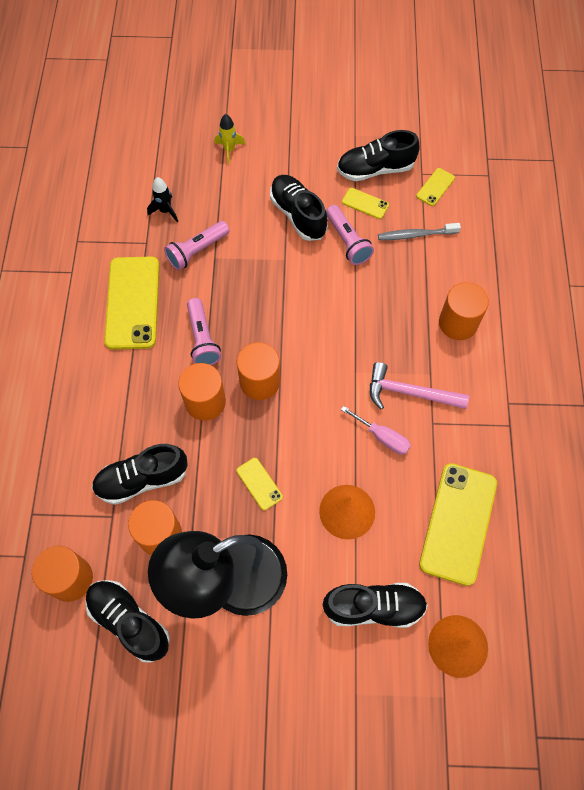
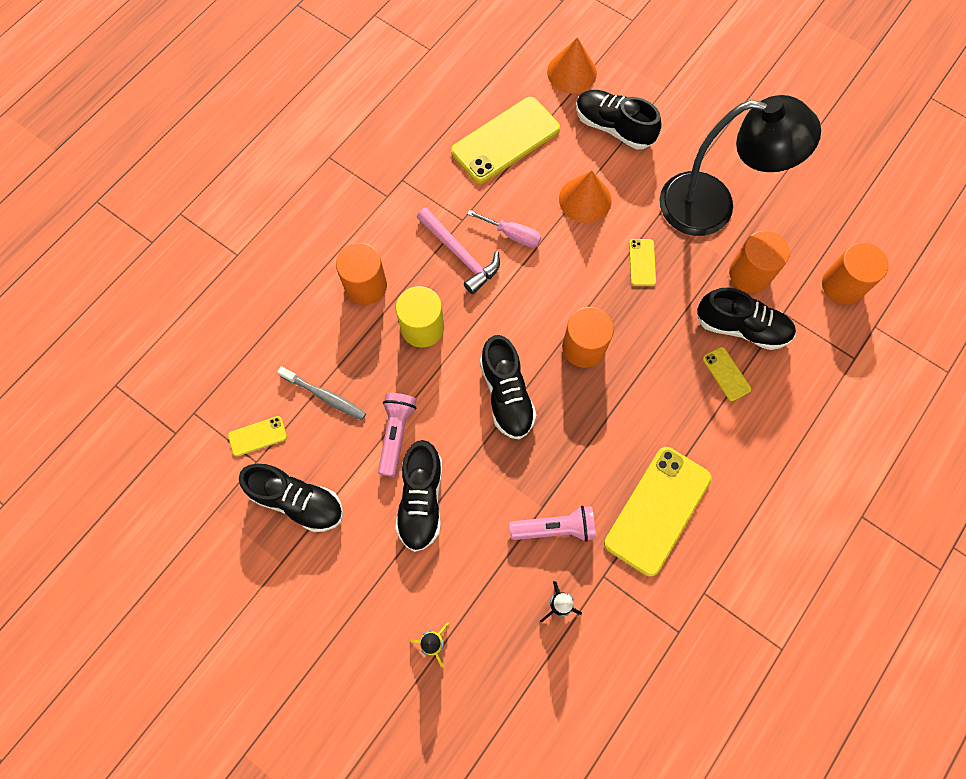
camera: 145 degrees left, 5 degrees up
black shoe [85,580,170,663] -> black shoe moved to [480,335,536,440]
orange cylinder [178,363,226,421] -> none
pink flashlight [187,298,221,365] -> none
pink screwdriver [341,406,411,455] -> pink screwdriver turned 135 degrees clockwise [467,210,541,248]
yellow phone [342,188,389,219] -> yellow phone moved to [703,347,751,401]
none -> yellow cylinder [396,286,444,348]

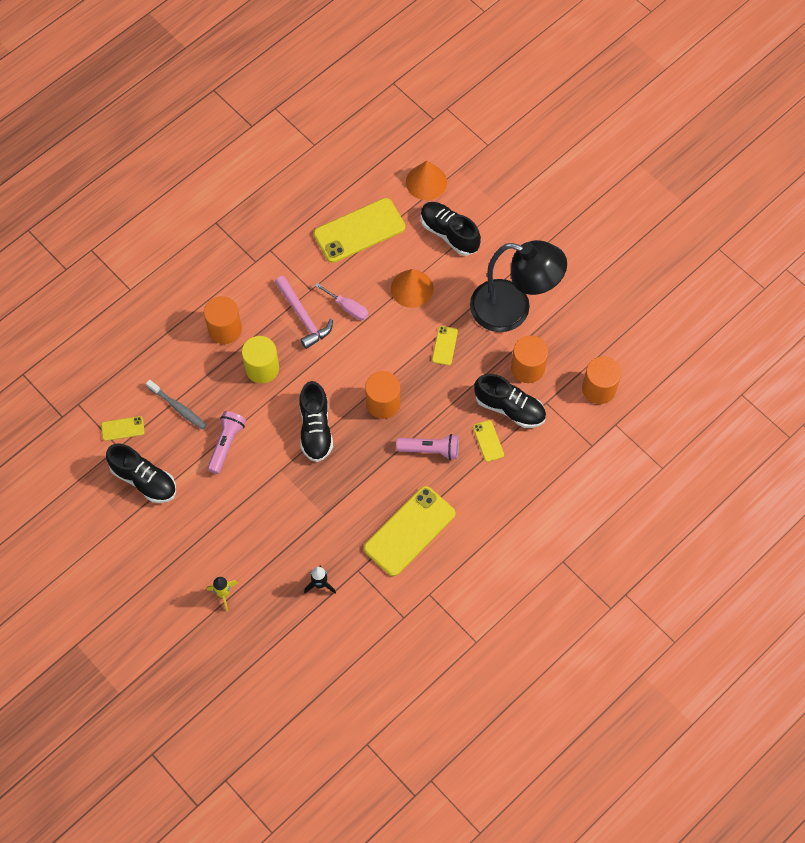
camera: 10 degrees right, 5 degrees down
black shoe [395,440,442,552] -> none
pink flashlight [509,506,596,542] -> pink flashlight moved to [396,434,459,460]

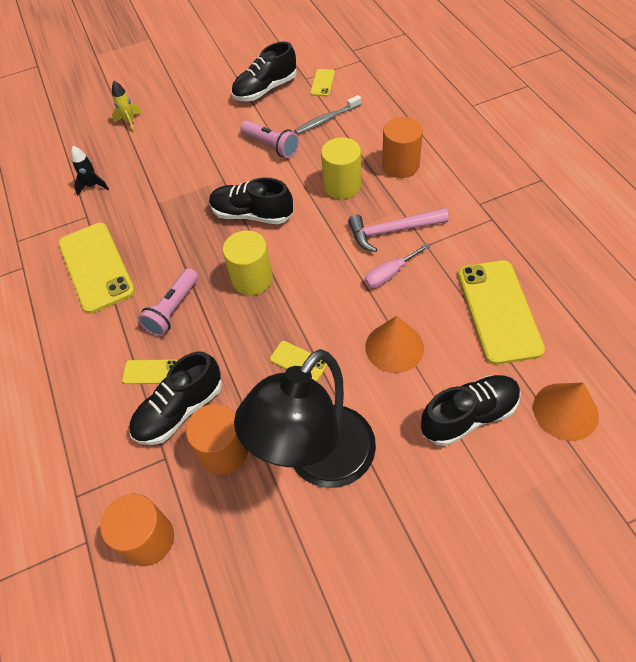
camera: 115 degrees right, 10 degrees down
orange cylinder [365,371,400,419] -> yellow cylinder [223,231,273,295]

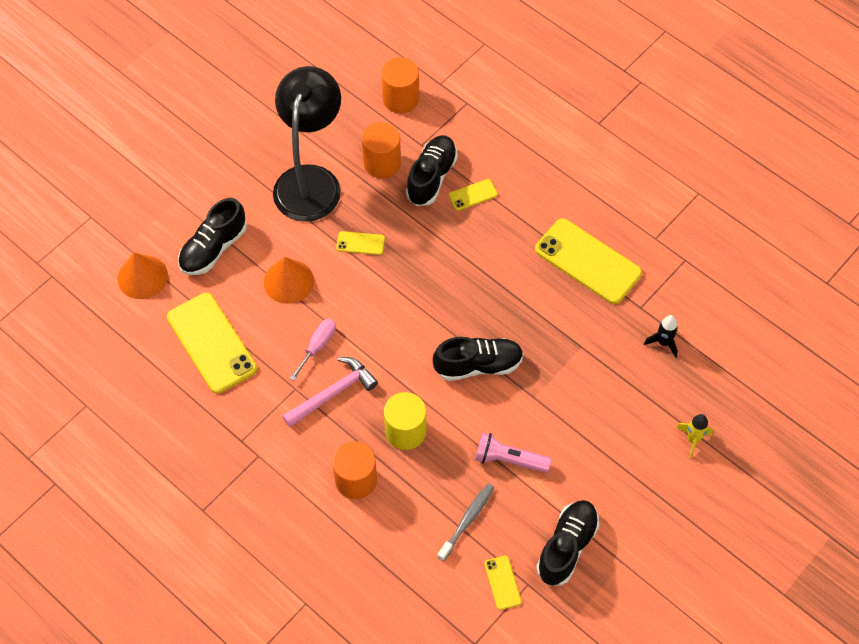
camera: 150 degrees right, 5 degrees up
pink flashlight [138,268,198,336] -> none
yellow cylinder [223,231,273,295] -> none

